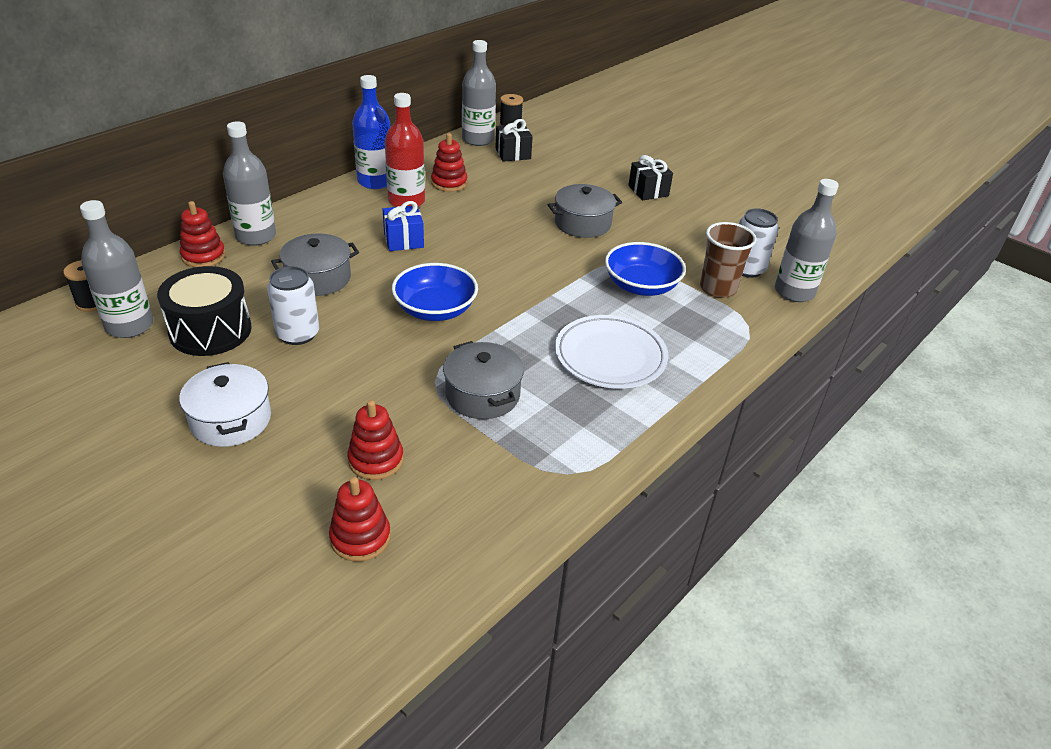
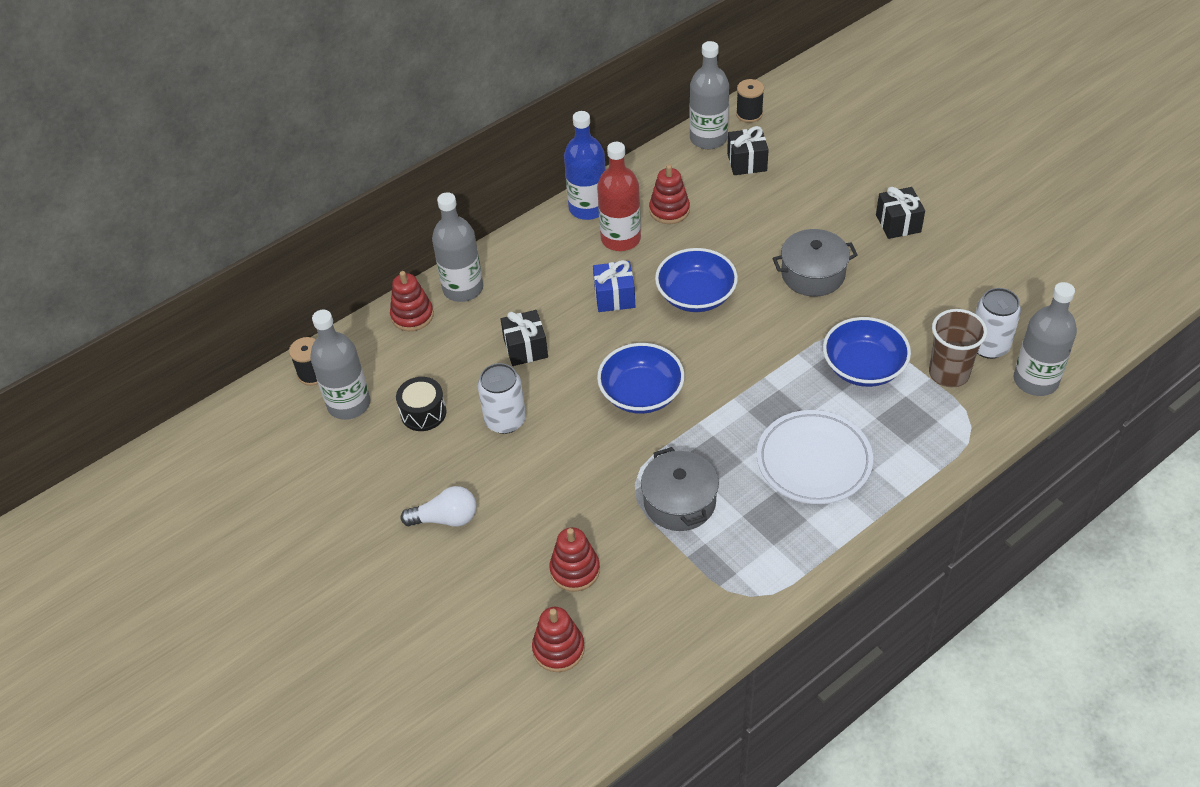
camera: 15 degrees right, 10 degrees up
black drum [157,266,252,356] -> black drum [396,377,446,431], size x0.60
white pot [179,362,271,447] -> white light bulb [401,486,476,527]
grey pot [271,233,359,296] -> black gift [500,310,548,366]
none -> blue bowl [655,248,738,312]

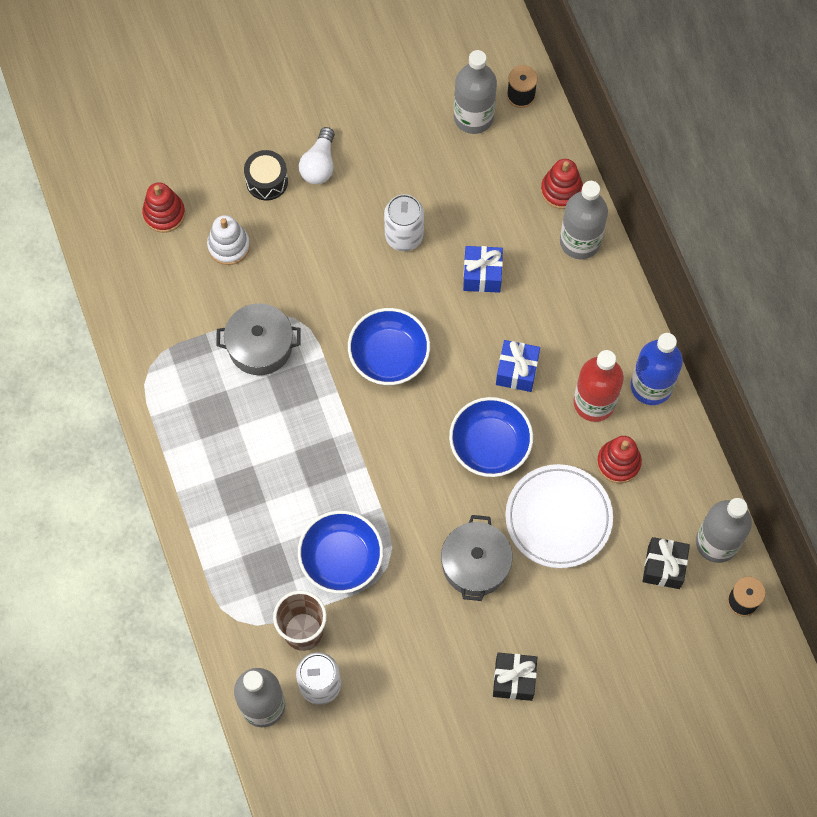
camera: 105 degrees right, 20 degrees up
black drum [396,377,446,431] -> black drum moved to [244,150,288,200]
black gift [500,310,548,366] -> blue gift [463,246,503,293]
red stacking toy [549,527,600,592] -> white stacking toy [207,215,250,265]
white plate [757,410,873,504] -> white plate moved to [505,464,613,568]

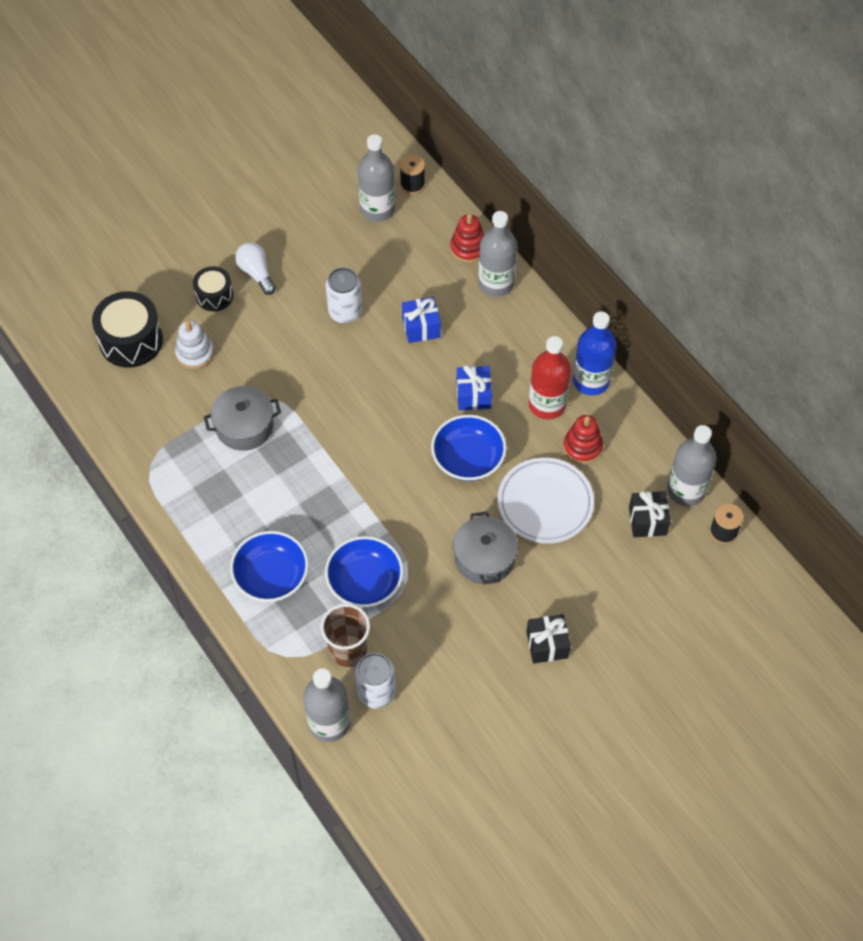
camera: 15 degrees left, 10 degrees down
red stacking toy [142,183,185,233] -> black drum [92,291,163,368]
white light bulb [299,127,335,184] -> white light bulb turned 150 degrees clockwise [235,242,276,295]
blue bowl [348,308,430,385] -> blue bowl moved to [230,531,309,602]

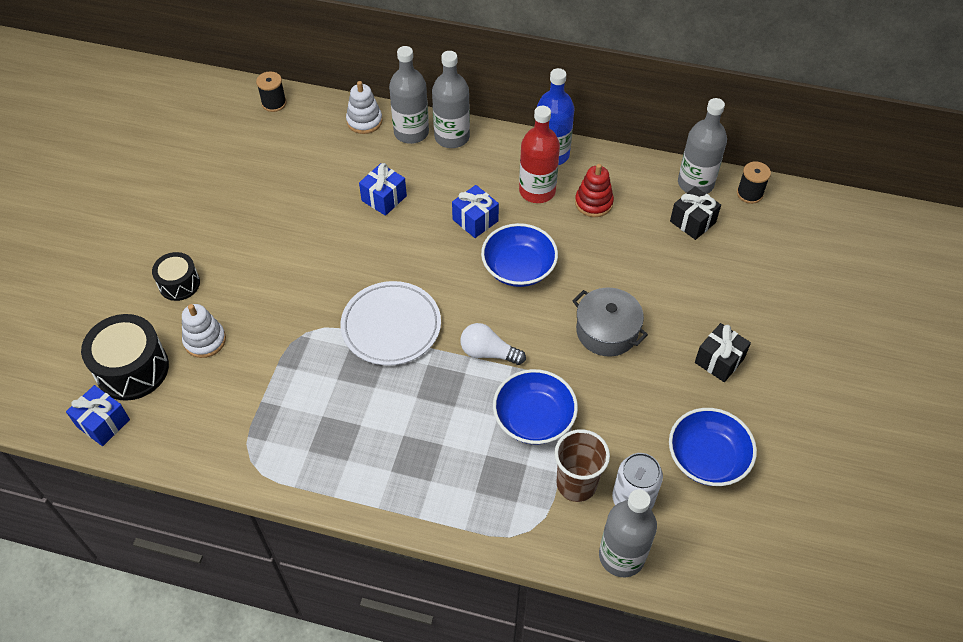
camera: 40 degrees left, 5 degrees down
grey pot [204,386,281,451] -> none
blue bowl [230,531,309,602] -> blue bowl moved to [669,408,757,486]
white light bulb [235,242,276,295] -> white light bulb moved to [460,323,526,365]
white can [326,268,362,323] -> none
grey bottle [358,134,395,222] -> grey bottle moved to [432,51,470,148]
red stacking toy [450,214,484,263] -> white stacking toy [346,81,383,134]
white plate [497,458,594,543] -> white plate moved to [341,281,441,365]
none -> blue gift [66,385,130,446]

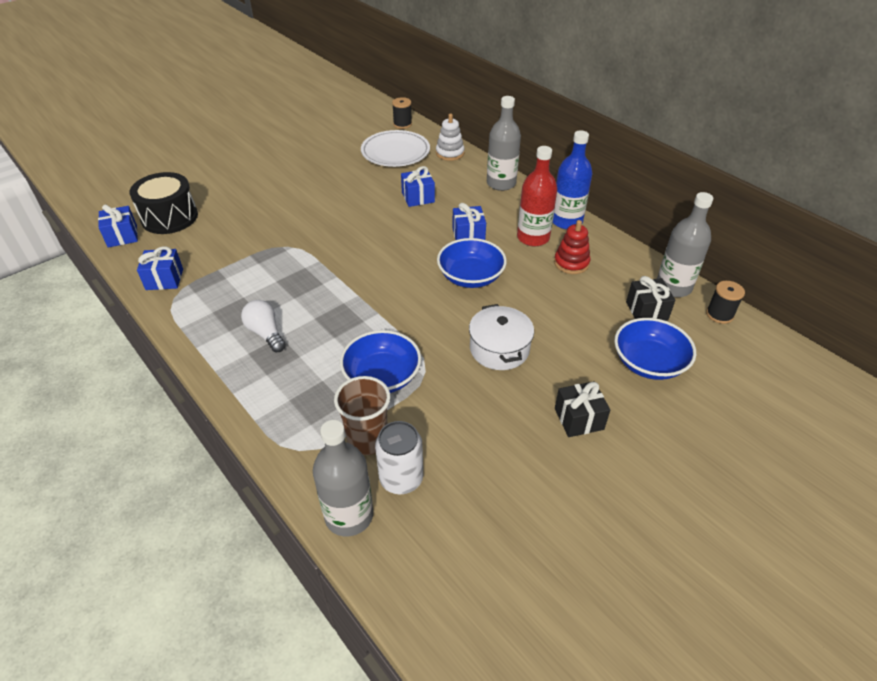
camera: 35 degrees right, 10 degrees down
black drum [152,252,200,301] -> none
white stacking toy [182,304,226,358] -> none
white plate [341,281,441,365] -> white plate moved to [361,130,430,167]
grey bottle [389,46,429,144] -> none
white light bulb [460,323,526,365] -> white light bulb moved to [241,300,286,352]
grey pot [573,288,648,356] -> white pot [469,304,534,370]
blue bowl [669,408,757,486] -> blue bowl moved to [614,318,696,380]
none -> blue gift [137,246,183,290]

